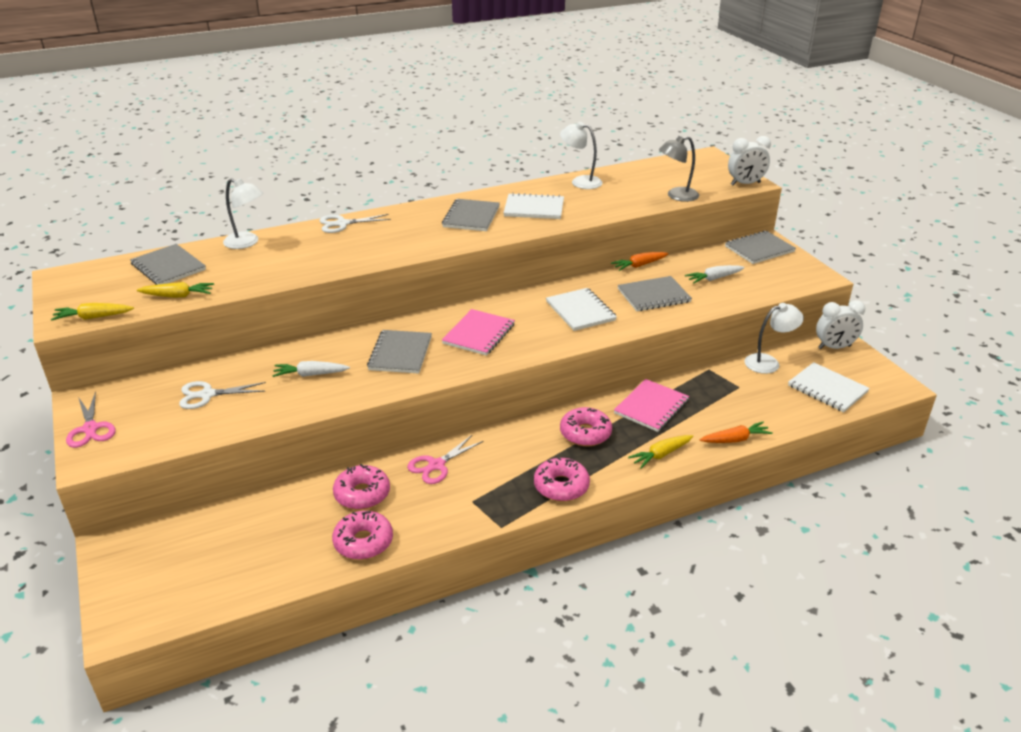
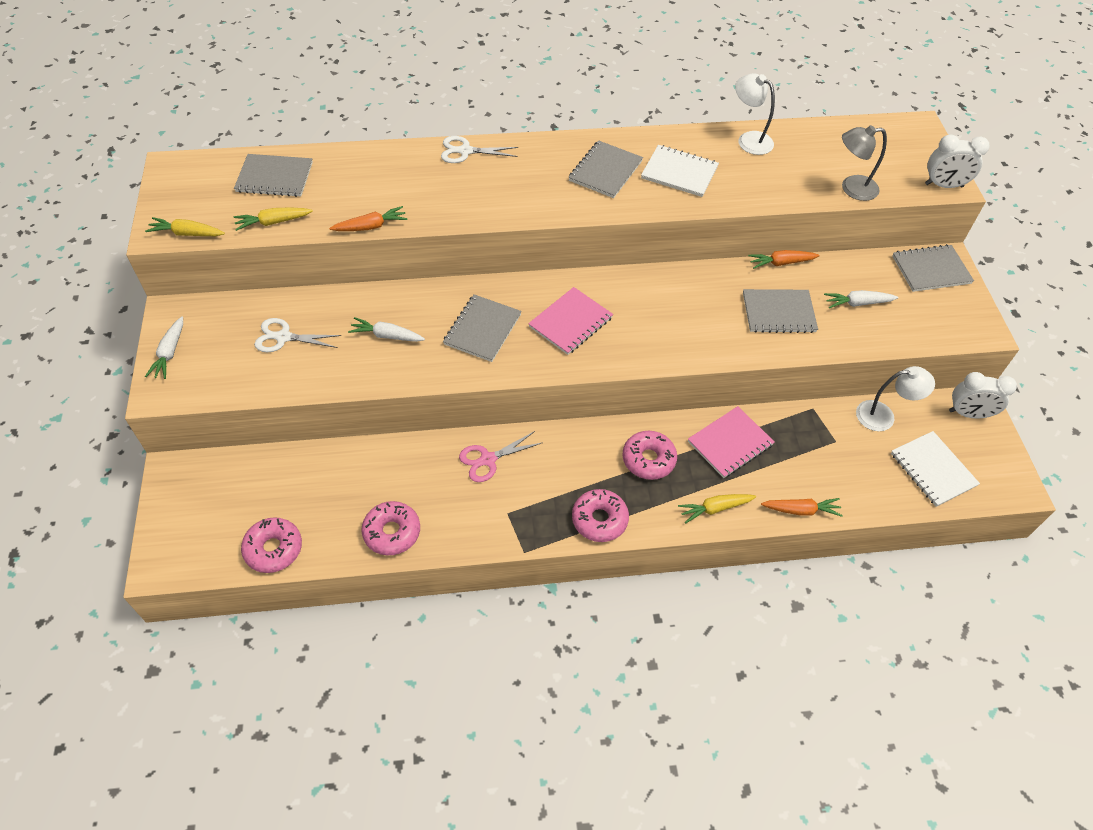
camera: 15 degrees right, 20 degrees up
pink scissors [66,391,116,448] -> white carrot [145,316,183,379]
grey notebook [130,244,206,285] -> grey notebook turned 60 degrees counterclockwise [234,154,313,197]
yellow carrot [137,282,214,298] -> yellow carrot turned 150 degrees clockwise [233,207,313,231]
white lamp [223,179,263,249] -> none
pink donut [333,464,390,510] -> pink donut moved to [241,517,302,573]
white notebook [546,288,617,331] -> none
none -> orange carrot [329,206,408,231]

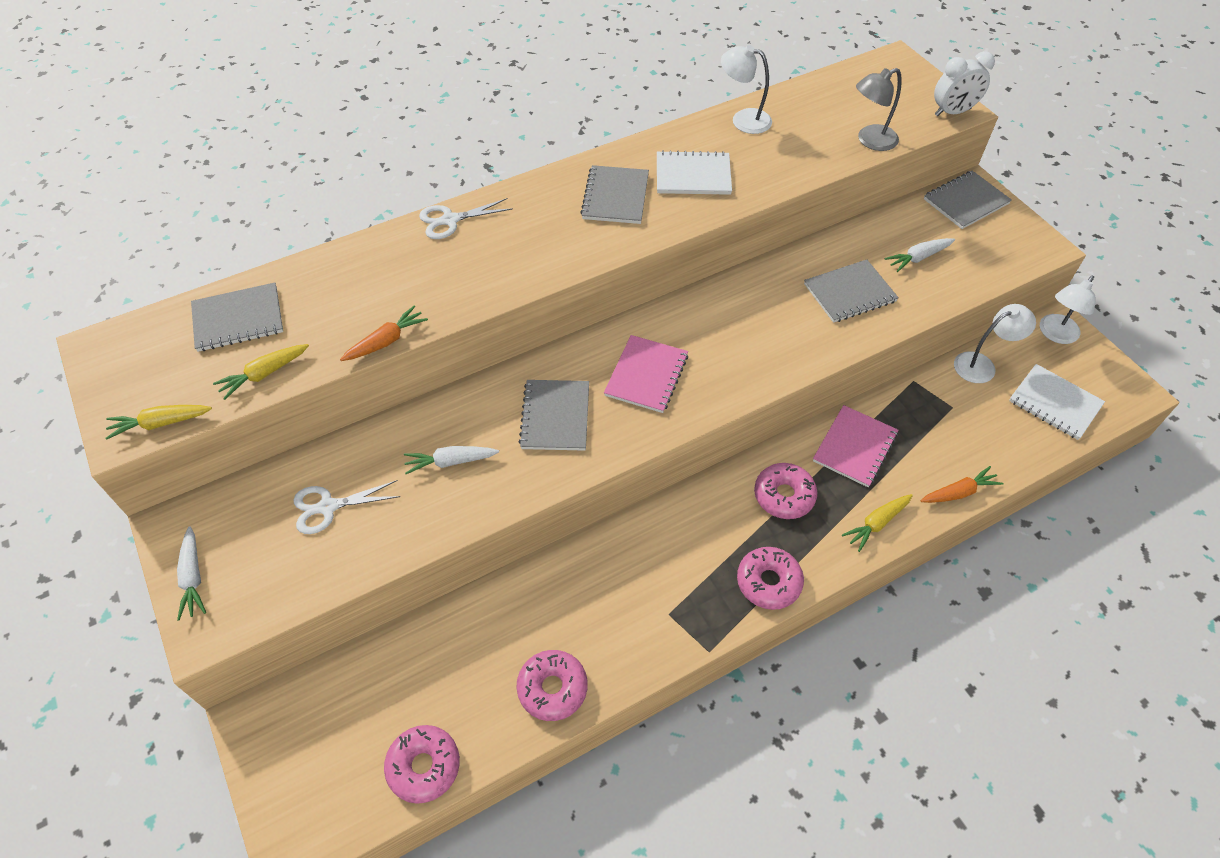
camera: 20 degrees left, 0 degrees up
pink scissors [459,431,541,482] -> none
orange carrot [748,250,820,269] -> none
white clock [949,372,1017,418] -> white lamp [1040,276,1096,344]

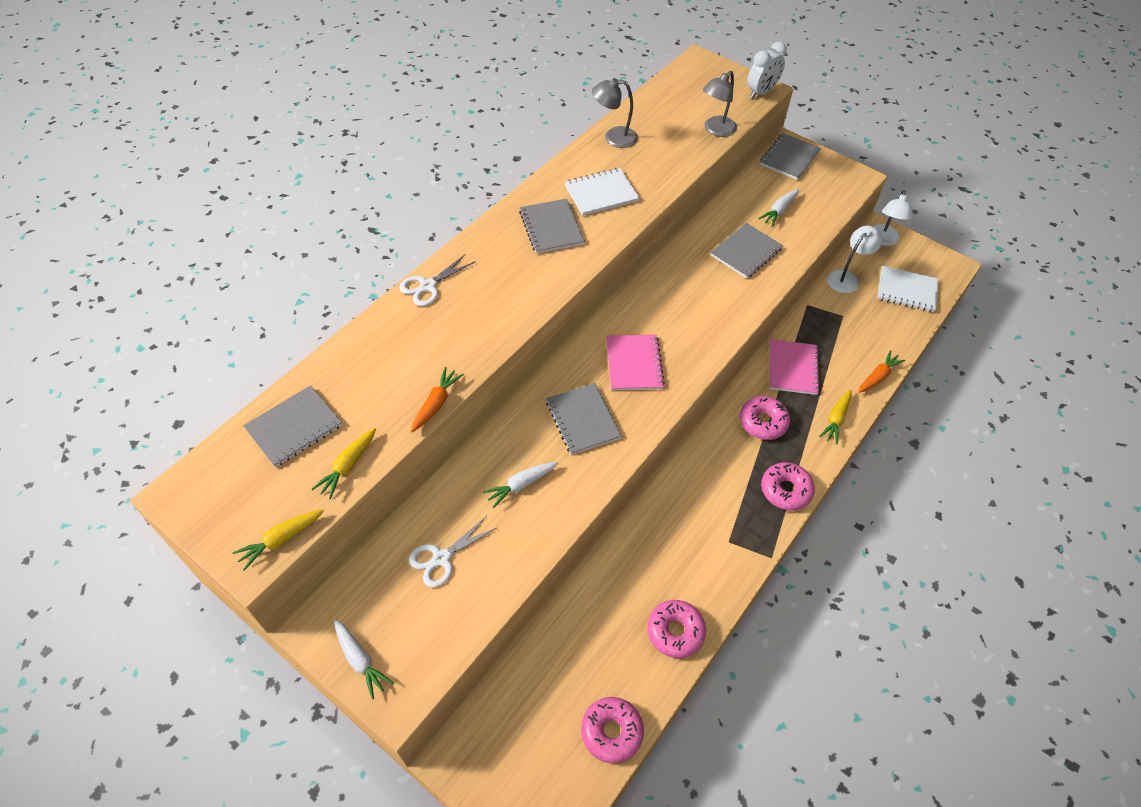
camera: 25 degrees left, 0 degrees up
white lamp [721,45,772,134] -> grey lamp [592,78,638,148]

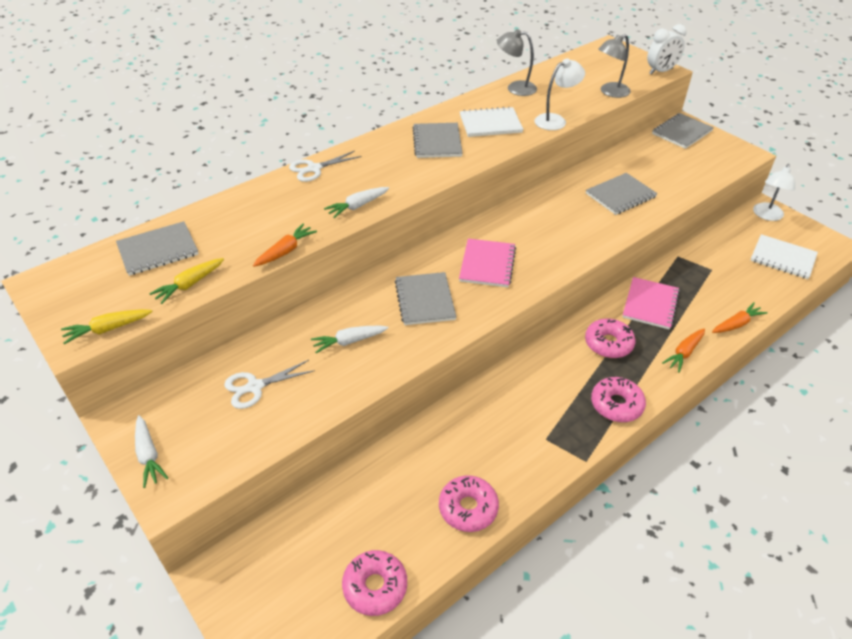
camera: 15 degrees right, 10 degrees down
white carrot [758,189,799,226] -> white carrot moved to [324,187,389,218]
yellow carrot [819,389,852,444] -> orange carrot [662,328,705,372]
white lamp [827,226,883,293] -> white lamp moved to [535,58,585,130]

